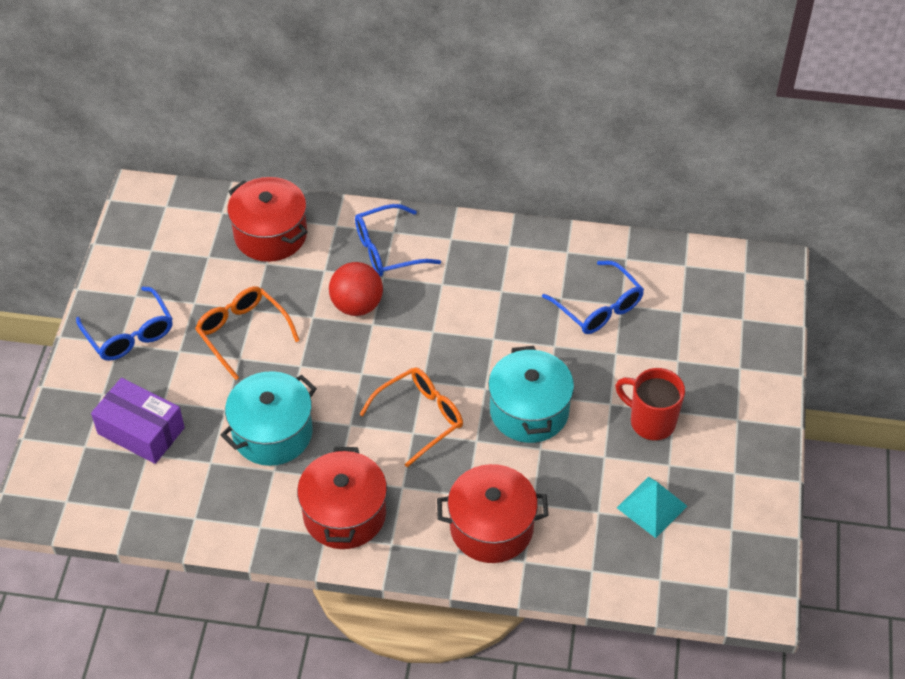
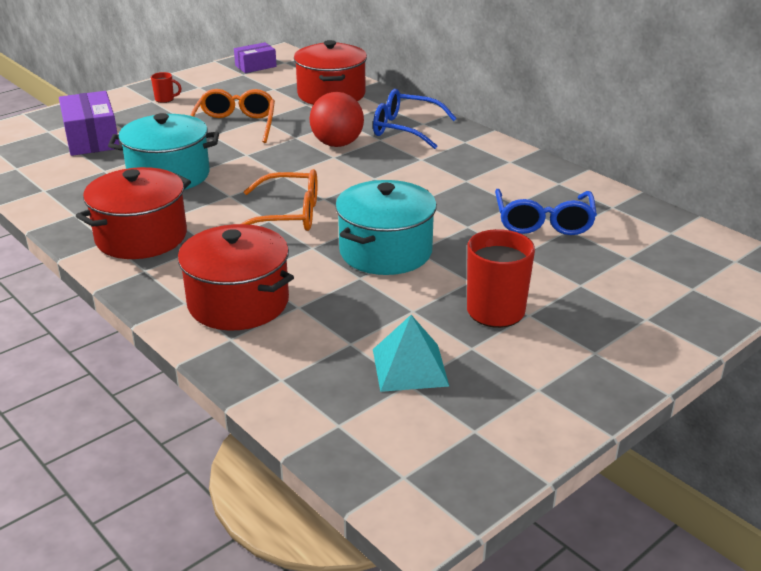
camera: 40 degrees right, 20 degrees down
blue glasses [76,286,173,361] -> red mug [151,72,182,103]
none -> purple box [234,42,277,73]

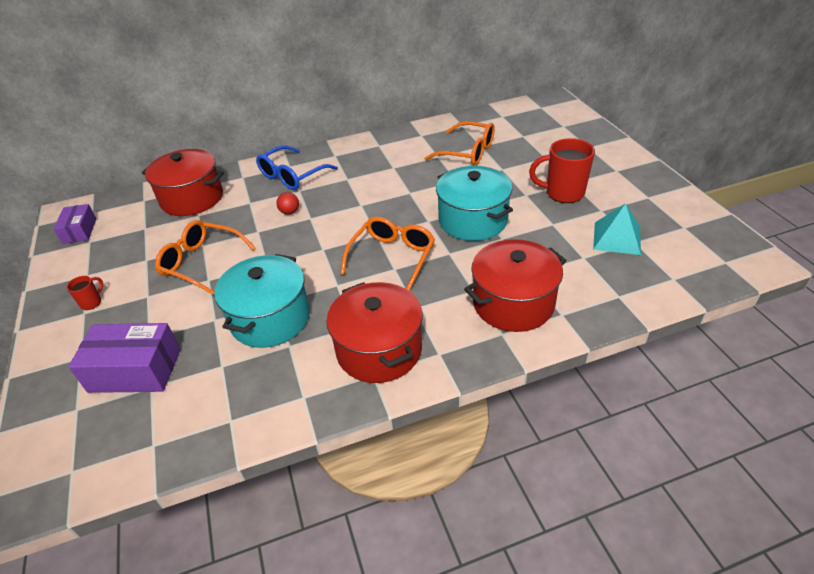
camera: 65 degrees left, 10 degrees up
red ball [309,92,364,147] -> red ball [276,192,299,215], size x0.47
blue glasses [495,189,597,235] -> orange glasses [424,121,495,166]

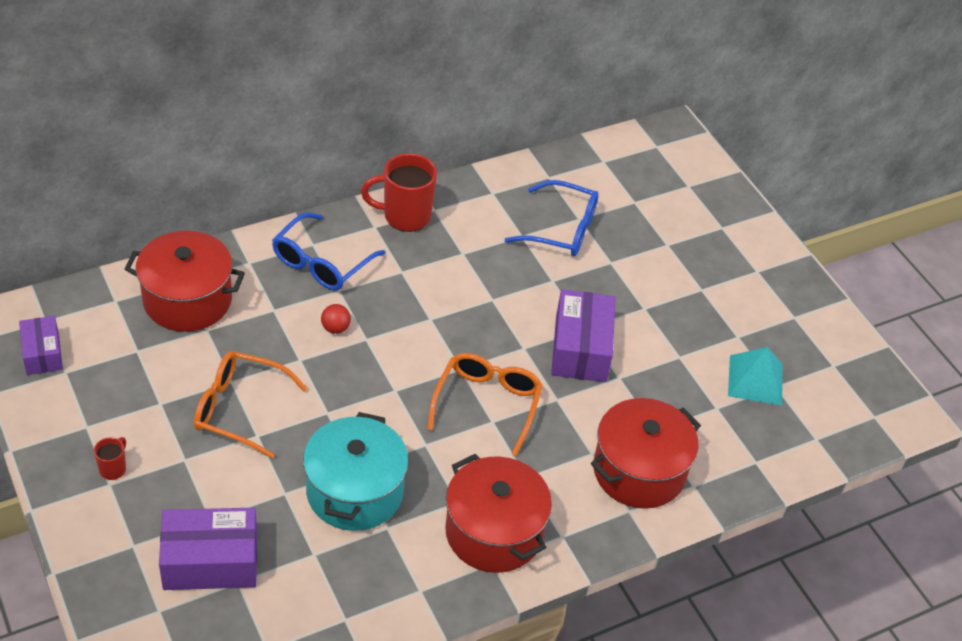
camera: 15 degrees left, 5 degrees up
orange glasses [424,121,495,166] -> blue glasses [504,180,599,256]
turquoise pot [436,166,513,241] -> purple box [551,289,616,382]
red mug [529,138,595,203] -> red mug moved to [361,153,437,232]

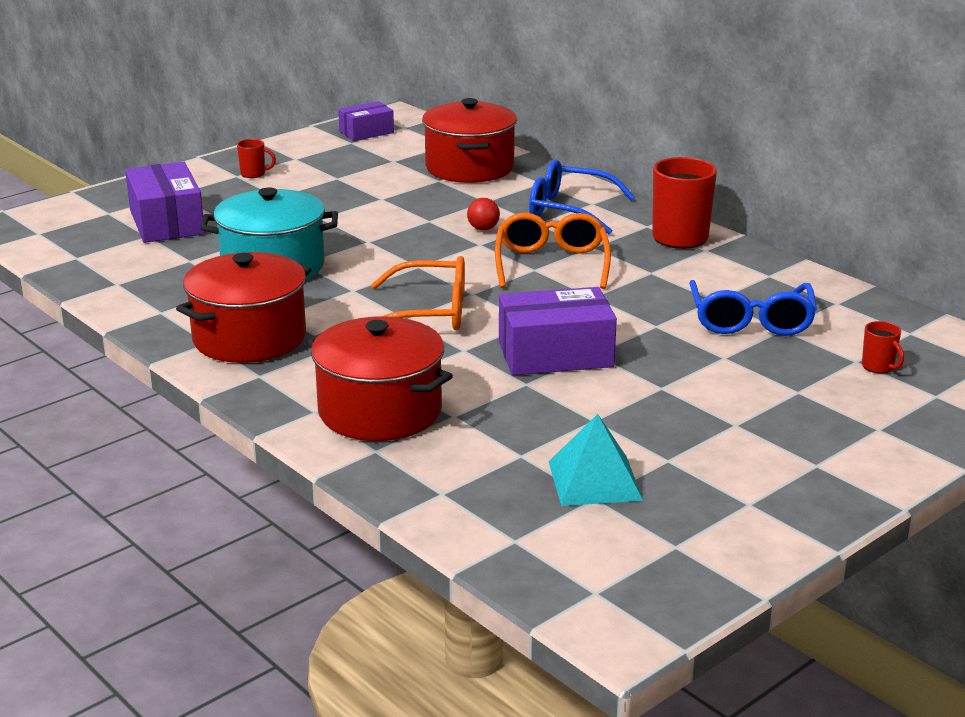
camera: 80 degrees right, 20 degrees down
orange glasses [194,351,307,458] -> orange glasses moved to [495,213,611,289]
none -> red mug [862,321,904,374]

